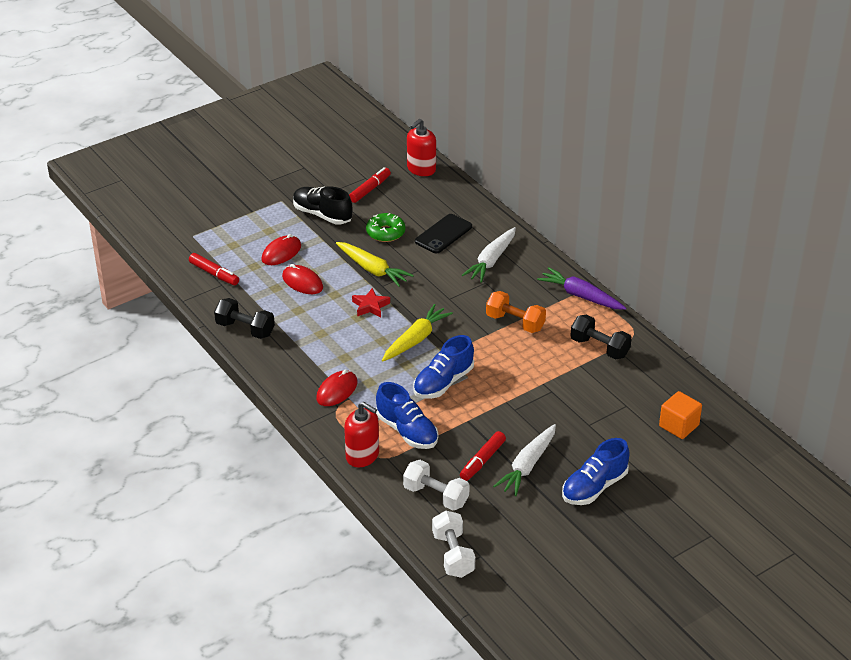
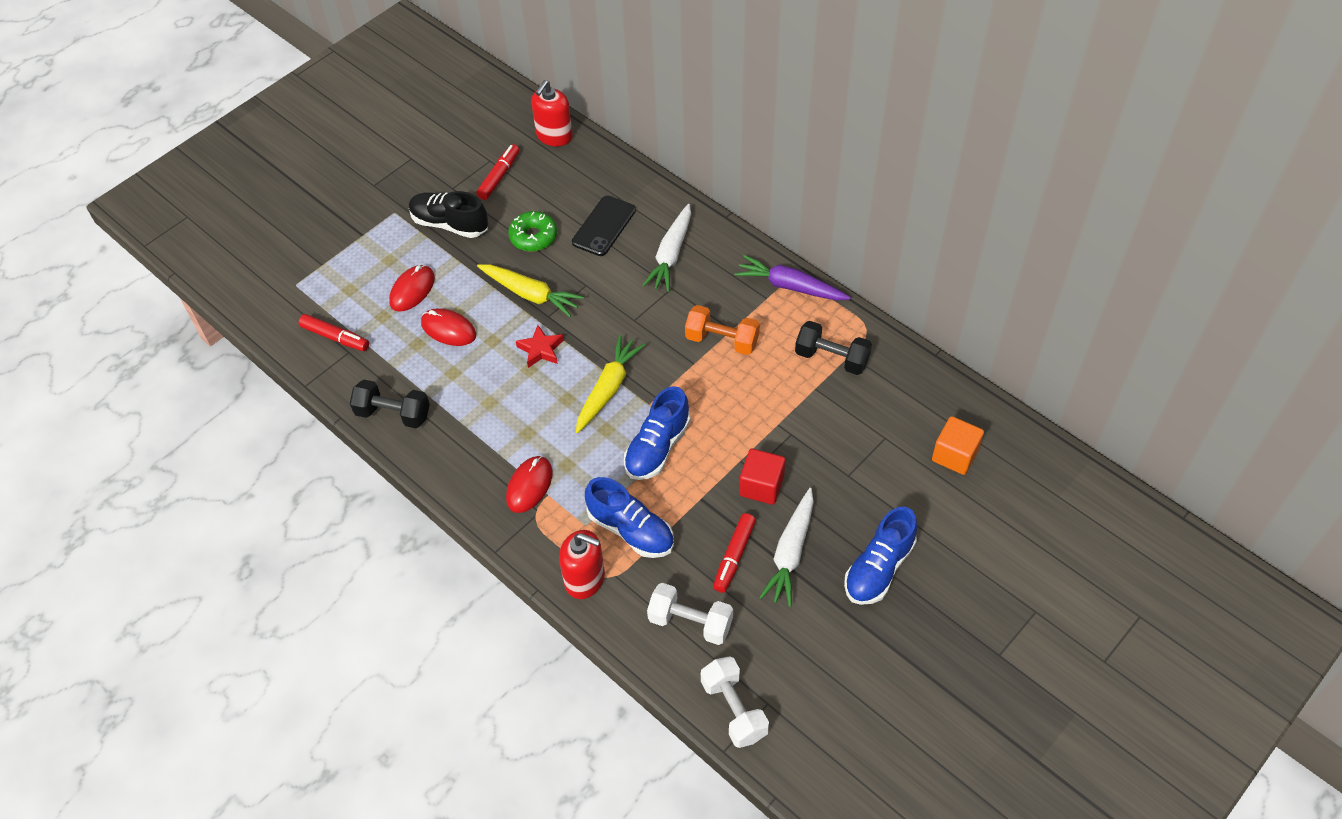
camera: 10 degrees left, 15 degrees up
none -> red cube [739,449,785,505]

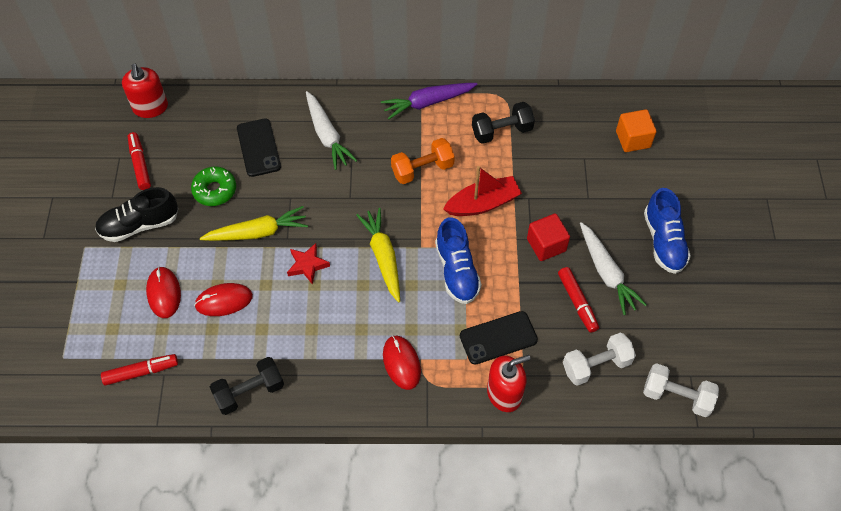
camera: 45 degrees left, 5 degrees up
blue shoe [585,477,674,558] -> black phone [460,311,538,365]
none -> red boat [443,166,522,216]

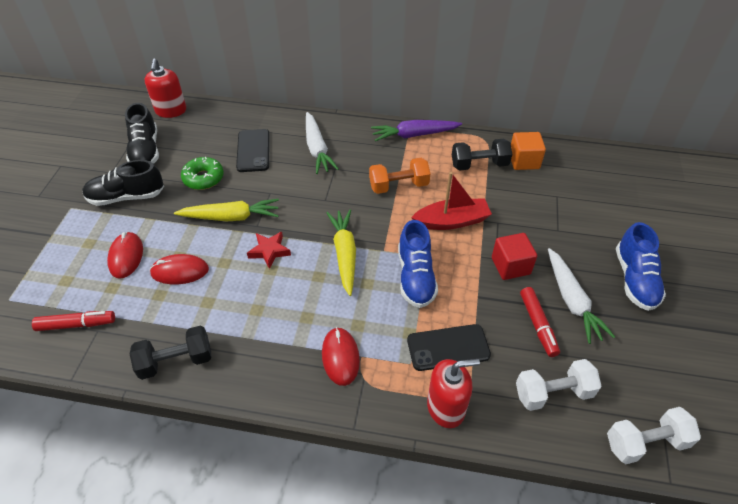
camera: 10 degrees right, 10 degrees down
red marker [128,132,151,190] -> black shoe [125,103,159,164]
orange cube [616,109,656,152] -> orange cube moved to [511,132,546,170]
white dumbbell [643,363,719,417] -> white dumbbell turned 45 degrees counterclockwise [607,407,701,464]

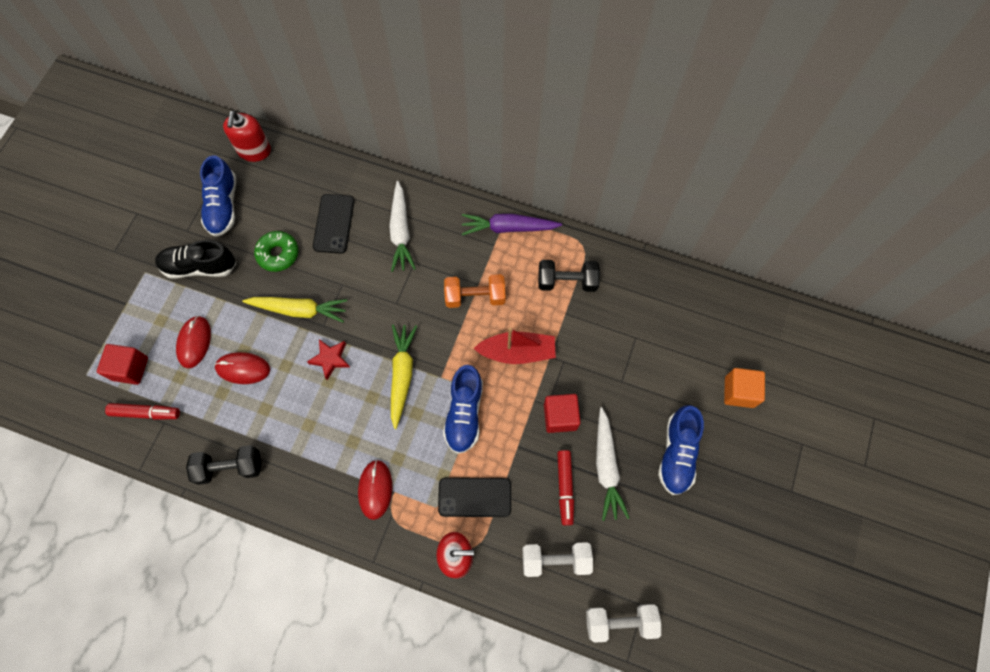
camera: 10 degrees right, 20 degrees up
black shoe [125,103,159,164] -> blue shoe [200,155,236,237]
orange cube [511,132,546,170] -> orange cube moved to [724,368,765,408]
none -> red cube [97,344,148,385]

